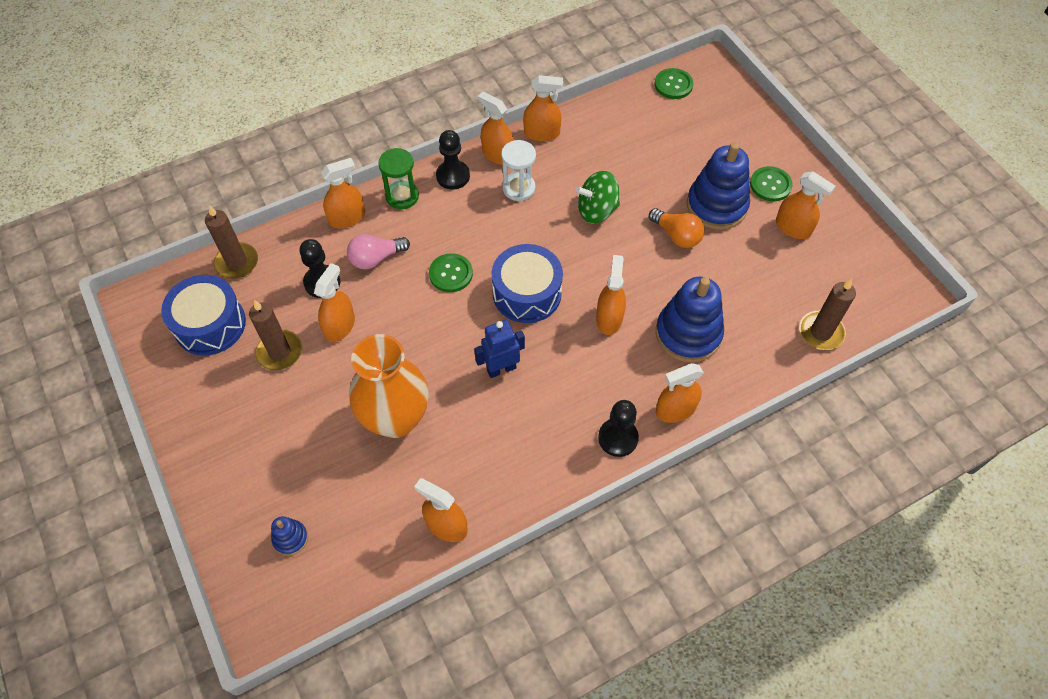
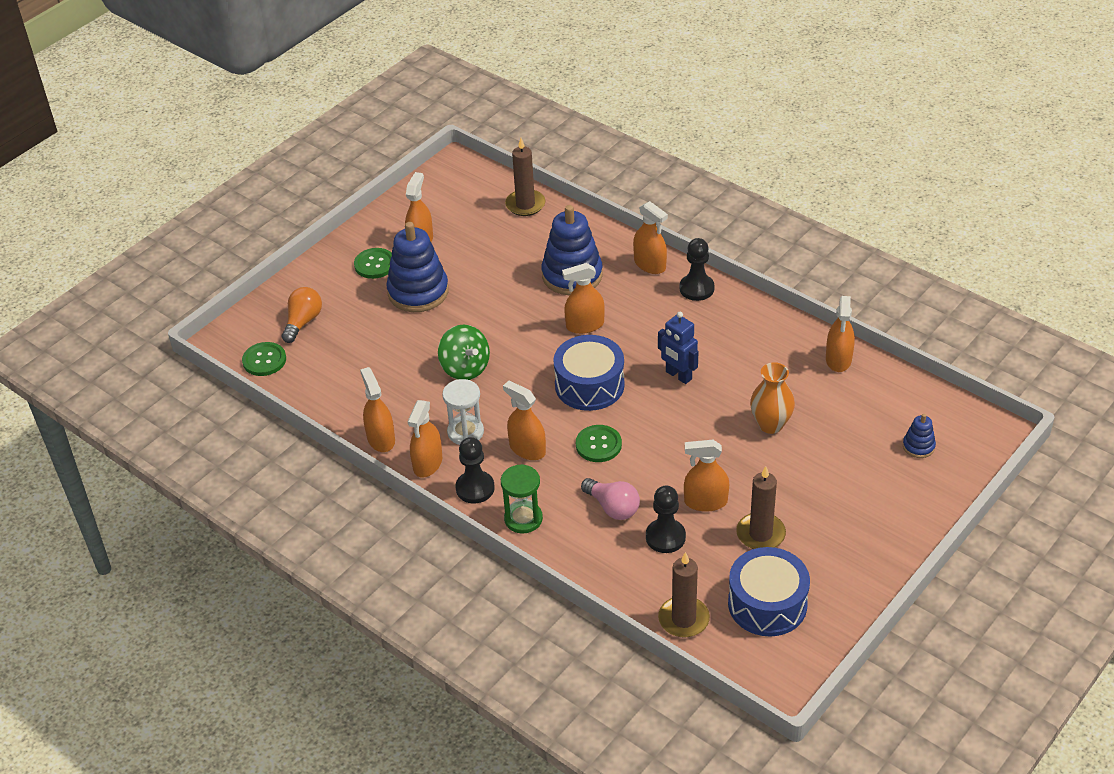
camera: 110 degrees left, 15 degrees down
orange spray bottle [321,158,365,228] -> orange spray bottle moved to [503,381,546,460]
orange vase [349,334,429,438] -> orange vase [750,362,795,434], size x0.61
orange light bulb [649,208,705,248] -> orange light bulb moved to [282,287,322,343]

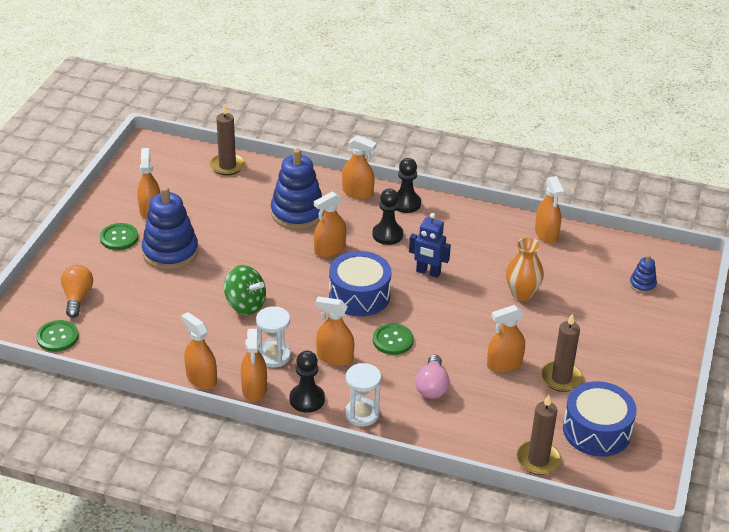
camera: 25 degrees left, 5 degrees down
green hourglass [501,464,543,534] -> white hourglass [345,363,381,427]
pink light bulb [581,478,640,520] -> pink light bulb turned 75 degrees clockwise [415,355,450,399]
black pawn [646,486,686,553] -> black pawn moved to [372,189,403,245]

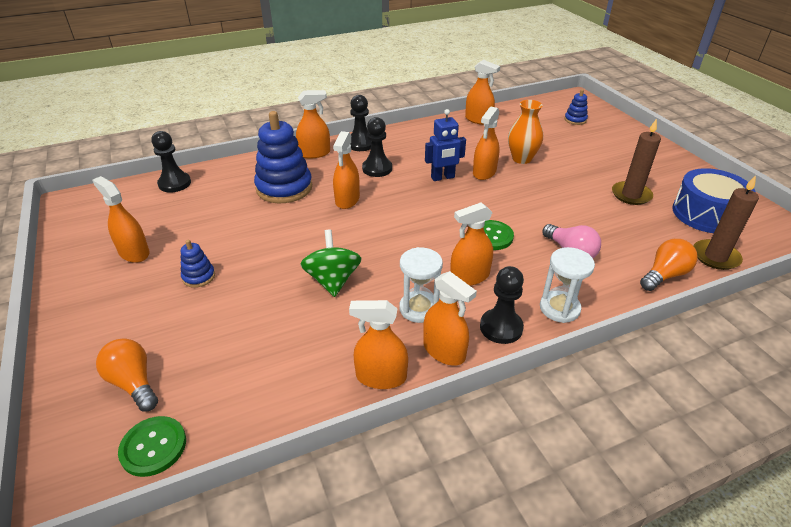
camera: 40 degrees left, 0 degrees up
green button [100,223,138,250] -> none
blue stacking toy [142,186,198,270] -> blue stacking toy [181,240,215,288], size x0.47
brown candle [210,104,245,175] -> black pawn [151,131,191,193]
green spinning top [224,265,266,315] -> green spinning top turned 90 degrees counterclockwise [300,230,362,297]
blue drum [329,251,391,316] -> none
orange spray bottle [487,305,525,373] -> orange spray bottle moved to [473,107,500,180]
none -> orange light bulb [640,239,698,291]

